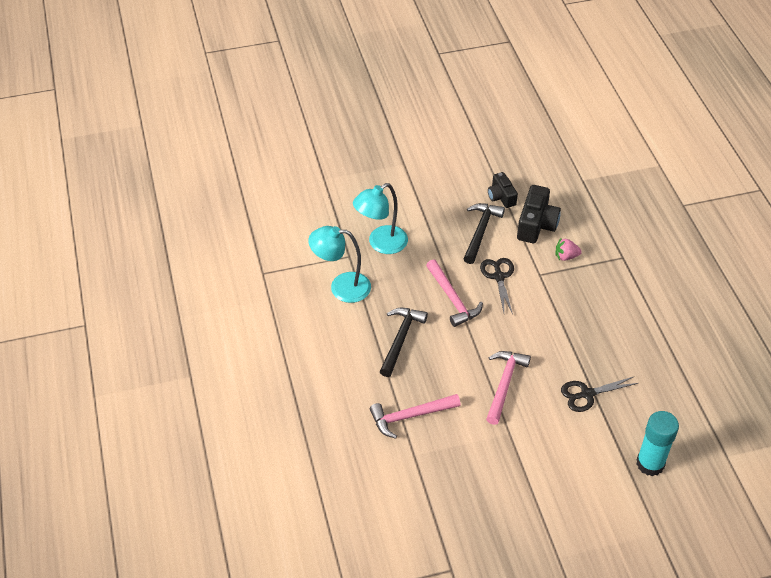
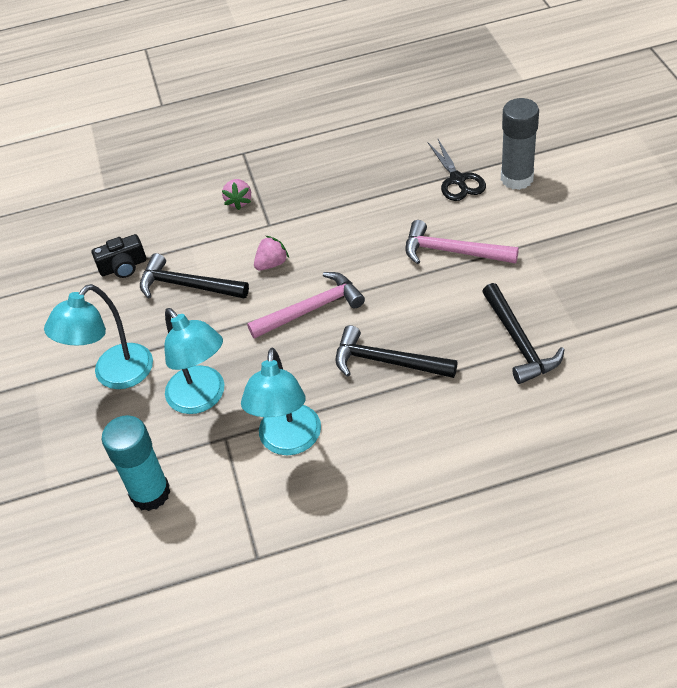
camera: 85 degrees left, 0 degrees up
pink hammer [370,394,461,439] -> black hammer [482,283,565,384]
black scissors [480,258,514,314] -> pink strawberry [254,236,289,270]
black camera [517,185,561,243] -> none
turquoise glue stick [636,411,679,476] -> turquoise glue stick moved to [102,415,170,511]
none -> turquoise lamp [44,284,153,389]
none -> grey glue stick [501,98,539,190]

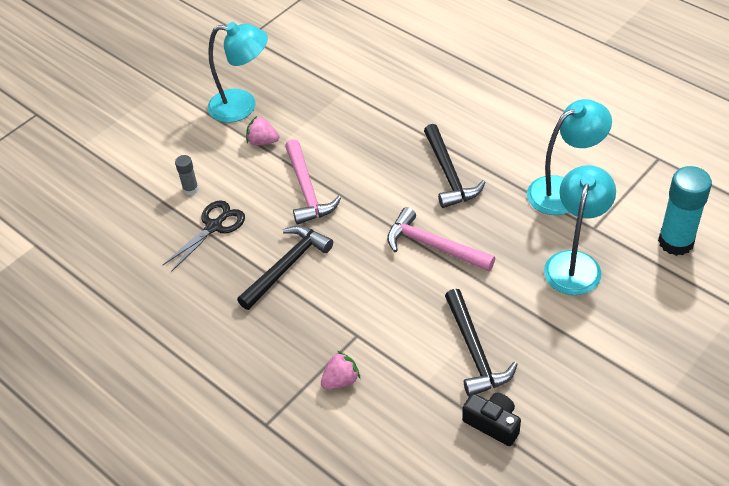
camera: 125 degrees left, 0 degrees up
turquoise lamp [44,284,153,389] -> turquoise lamp moved to [208,22,268,123]
pink strawberry [254,236,289,270] -> pink strawberry moved to [246,116,279,145]
black hammer [482,283,565,384] -> black hammer moved to [237,225,333,310]
grey glue stick [501,98,539,190] -> grey glue stick [175,155,199,195], size x0.49

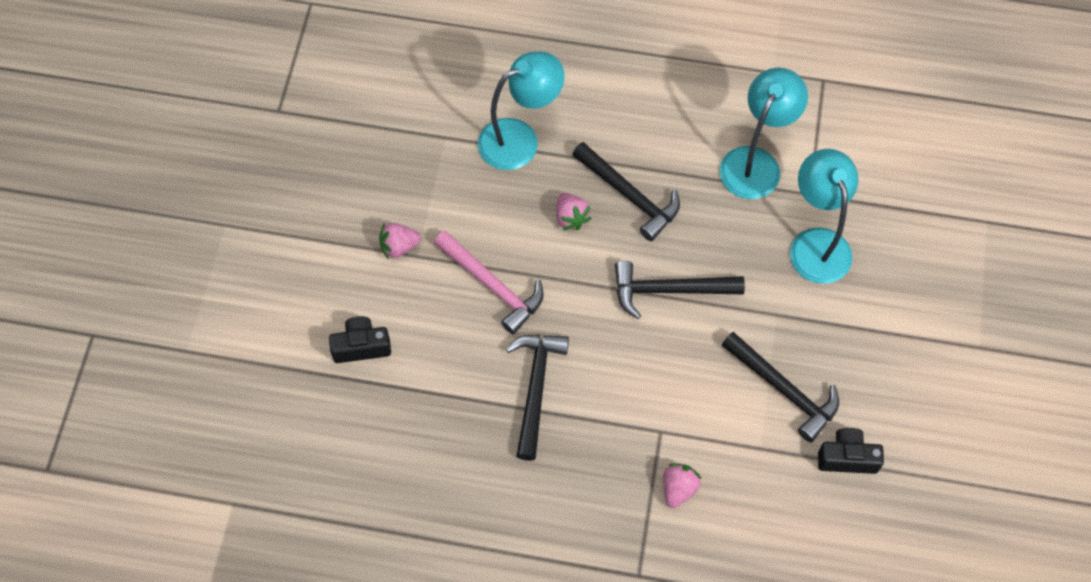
camera: 35 degrees left, 15 degrees up
black scissors [163,200,245,272] -> none
grey glue stick [175,155,199,195] -> black camera [329,316,391,363]
turquoise lamp [208,22,268,123] -> turquoise lamp moved to [478,52,565,170]
pink hammer [387,207,495,271] -> black hammer [615,261,745,319]
turquoise glue stick [658,166,712,256] -> none
none -> pink strawberry [556,193,592,230]

